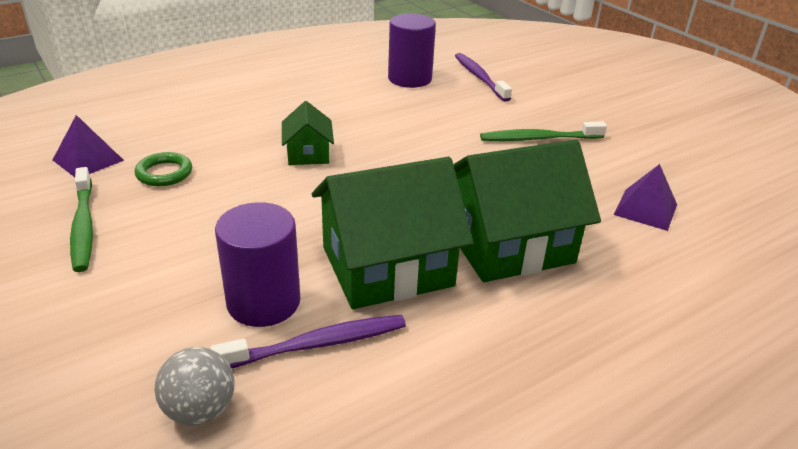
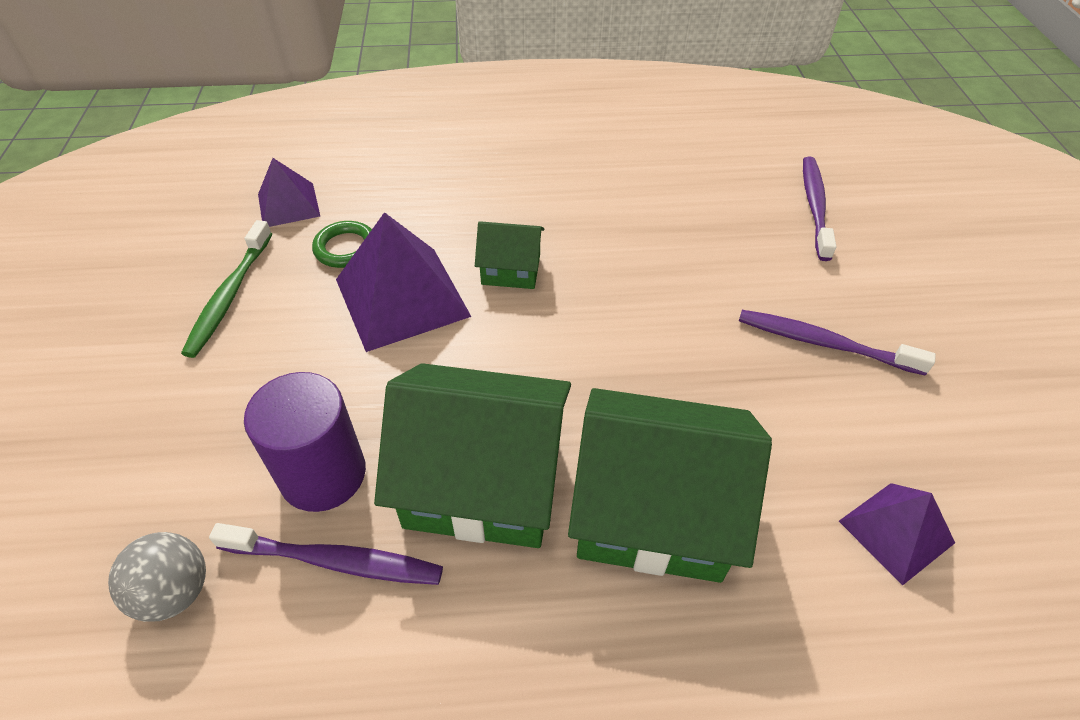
camera: 30 degrees right, 15 degrees up
green house [282,101,334,165] -> green house turned 75 degrees clockwise [475,221,545,289]
purple cylinder [388,14,436,88] -> none
green toothbrush [480,122,607,141] -> purple toothbrush [739,310,936,375]
none -> purple pyramid [336,212,471,352]

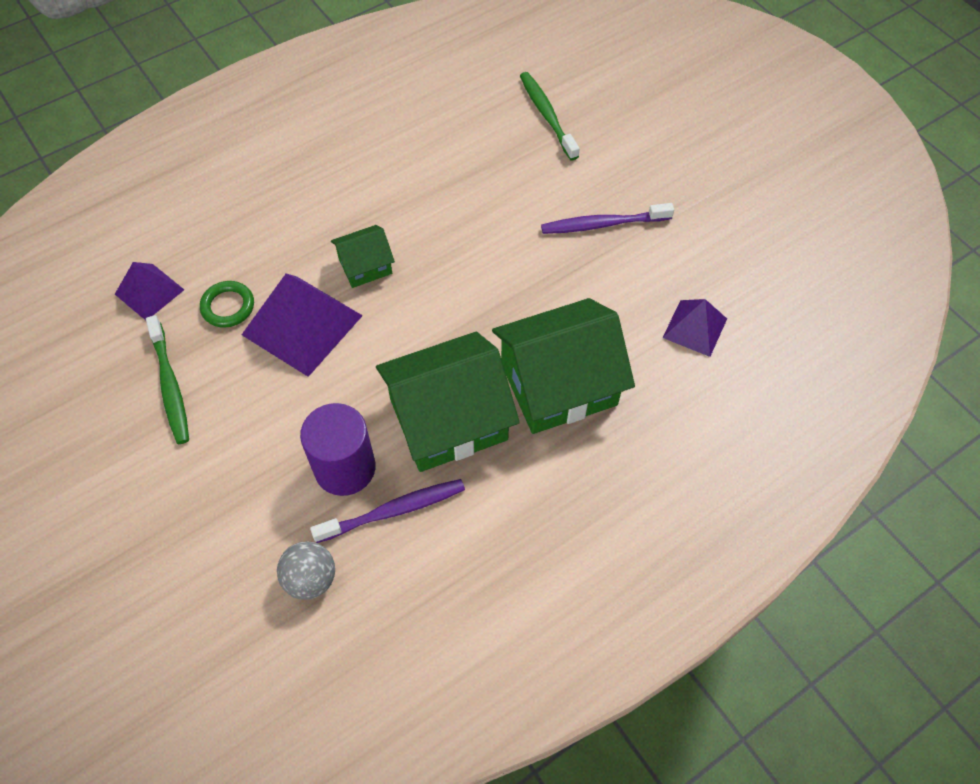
camera: 30 degrees left, 10 degrees up
purple toothbrush [803,156,836,261] -> green toothbrush [520,72,580,160]

